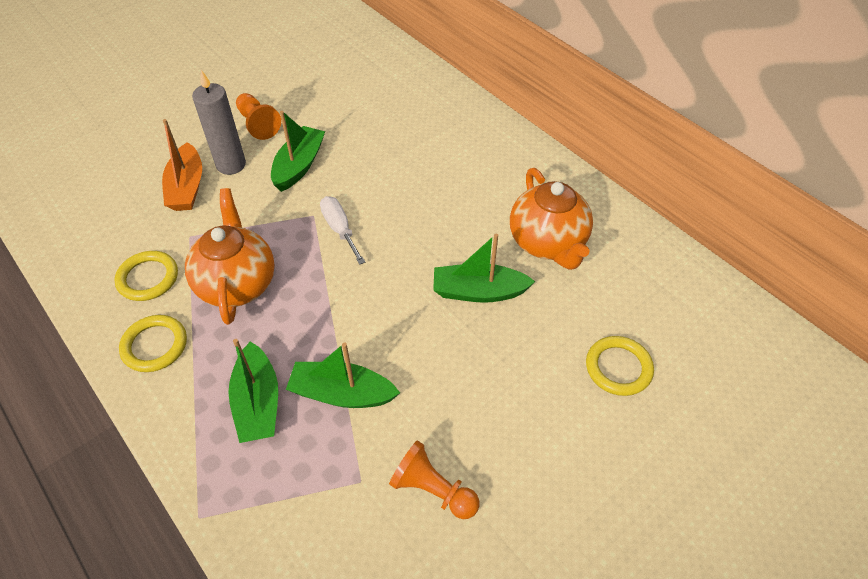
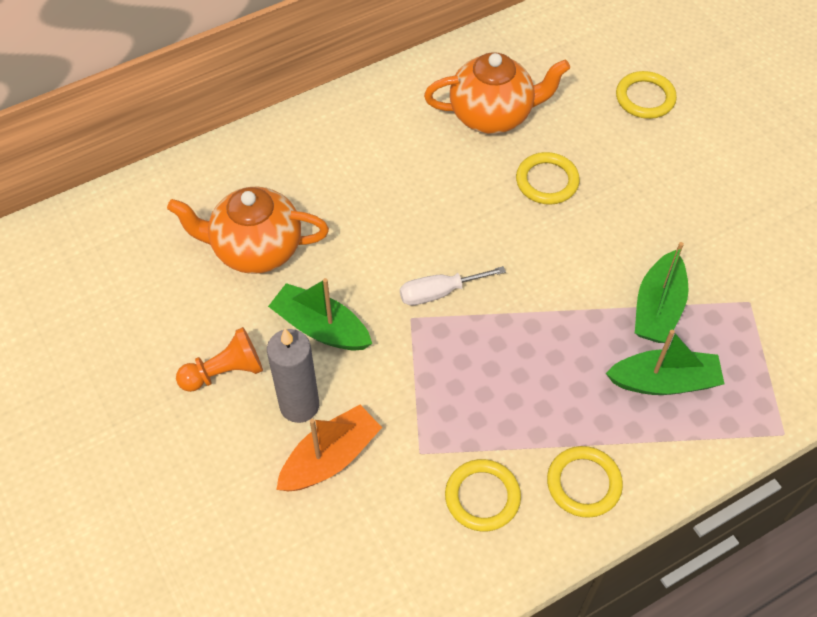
camera: 80 degrees left, 5 degrees up
orange boat [162,119,202,211] -> orange boat turned 45 degrees counterclockwise [276,405,382,491]
orange teapot [185,188,275,325] -> orange teapot moved to [167,186,329,274]
orange pawn [389,440,479,519] -> none
green boat [433,234,535,303] -> yellow ring [516,152,580,205]

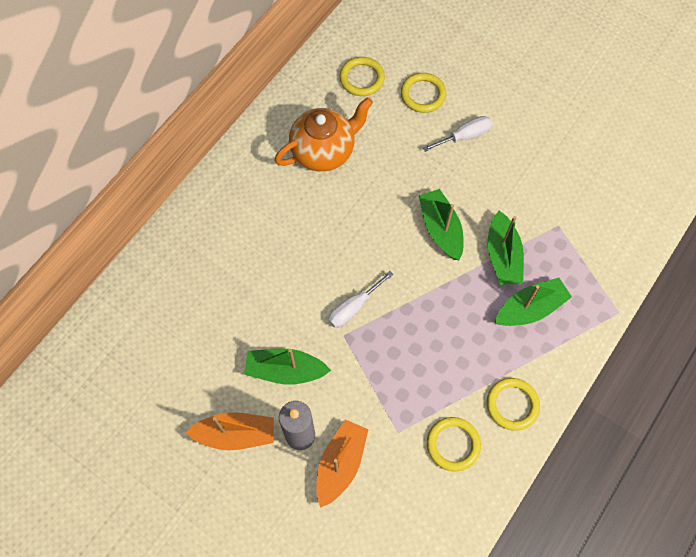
camera: 25 degrees left, 10 degrees up
orange teapot [167,186,329,274] -> none
orange pawn [176,327,263,392] -> orange boat [185,412,274,450]
yellow ring [516,152,580,205] -> yellow ring moved to [339,57,385,96]
none -> green boat [419,189,464,260]
none -> white screwdriver [423,116,492,152]

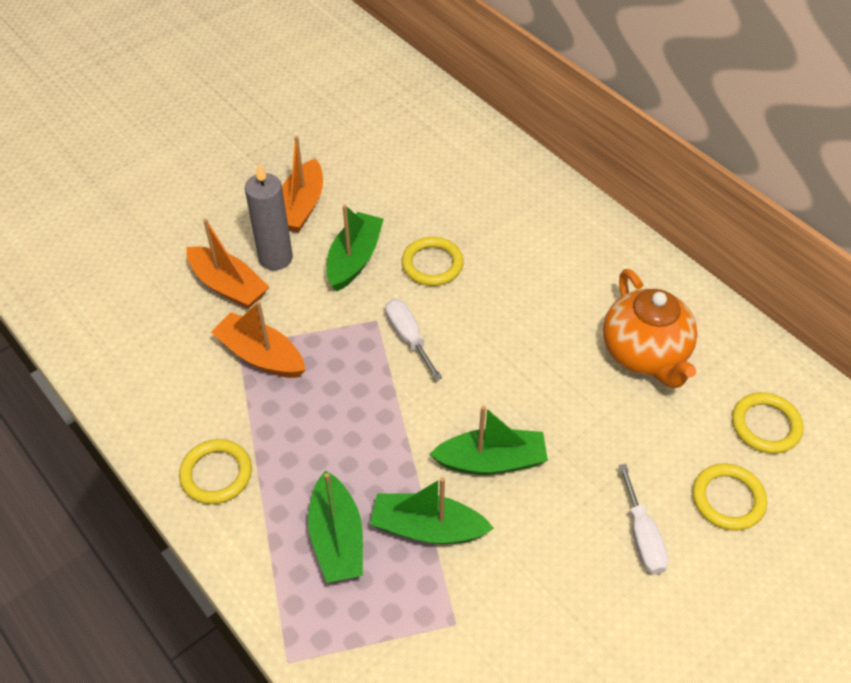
camera: 105 degrees right, 15 degrees down
yellow ring [427,417,481,472] -> yellow ring moved to [402,237,464,286]
none -> orange boat [211,301,305,378]

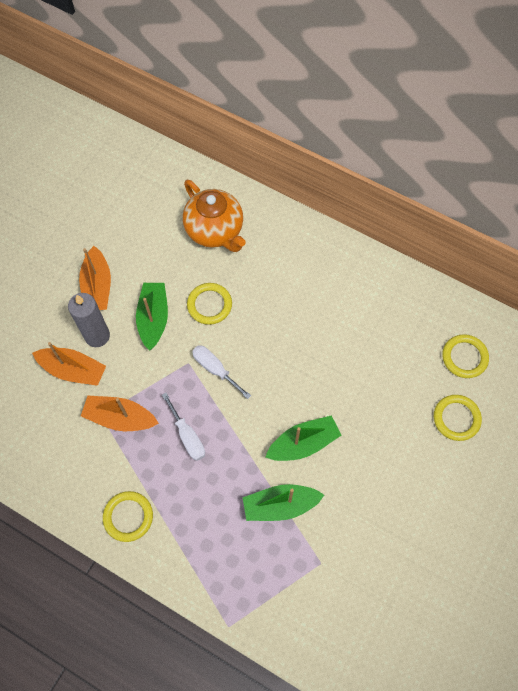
camera: 20 degrees left, 15 degrees up
green boat [308,470,363,583] -> none
orange teapot [603,269,698,389] -> orange teapot moved to [183,180,246,252]
white screwdriver [618,464,669,574] -> white screwdriver moved to [162,393,205,461]

